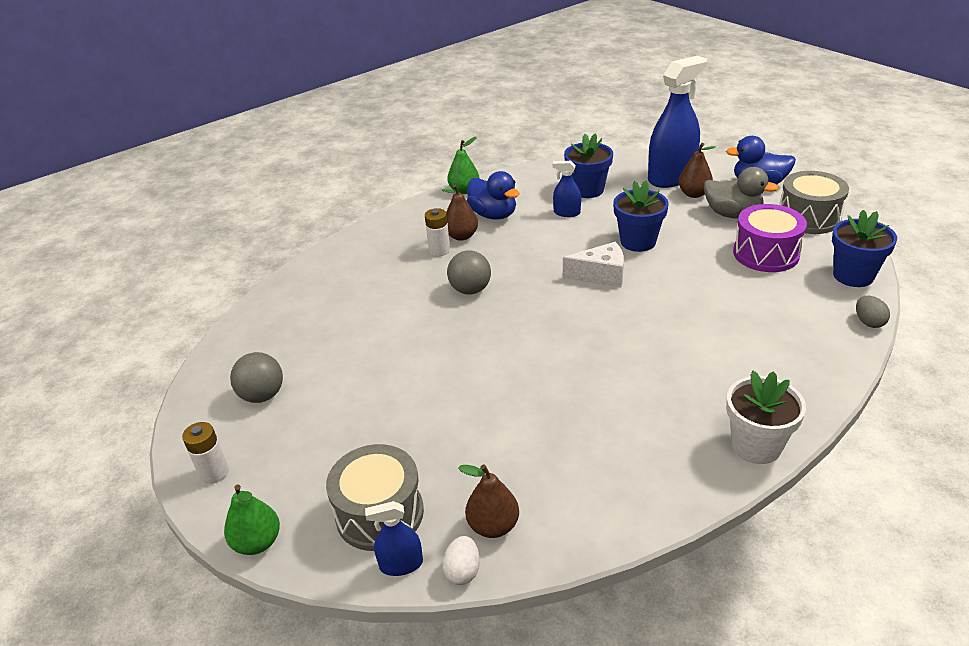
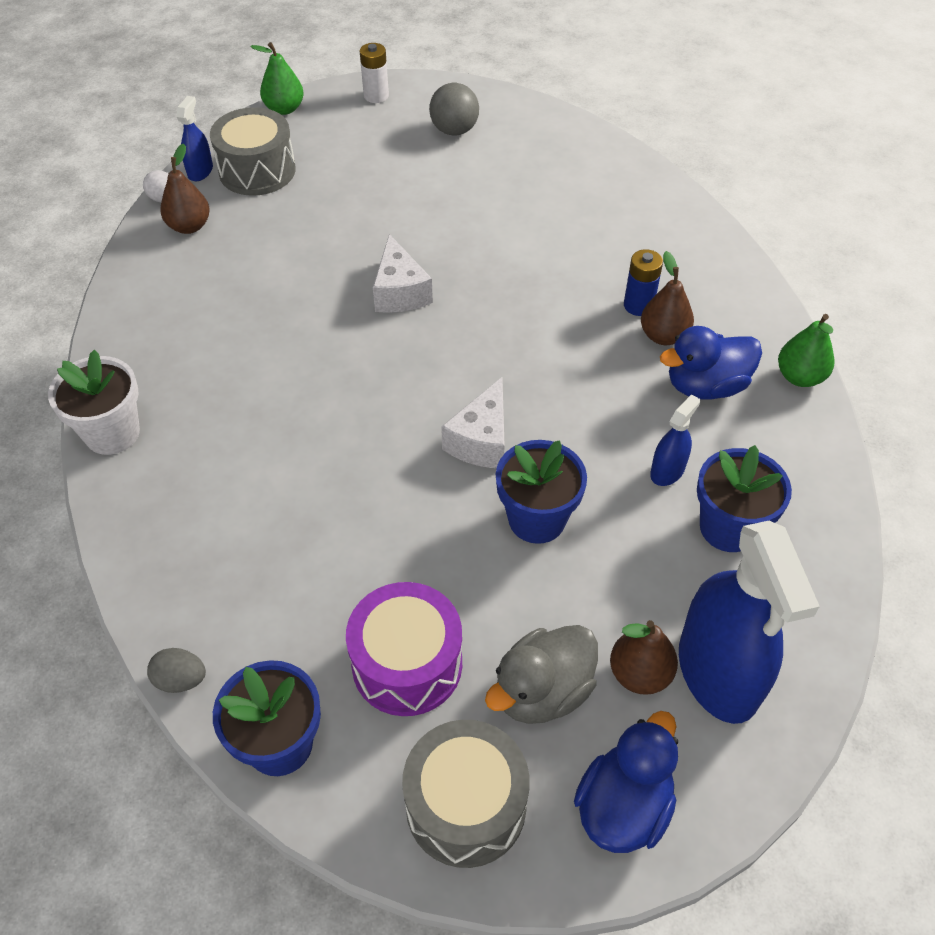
camera: 110 degrees right, 15 degrees up
white battery [425,208,450,256] -> blue battery [624,249,663,316]
grey ball [447,250,491,294] -> none
none -> white cheese [373,234,433,313]

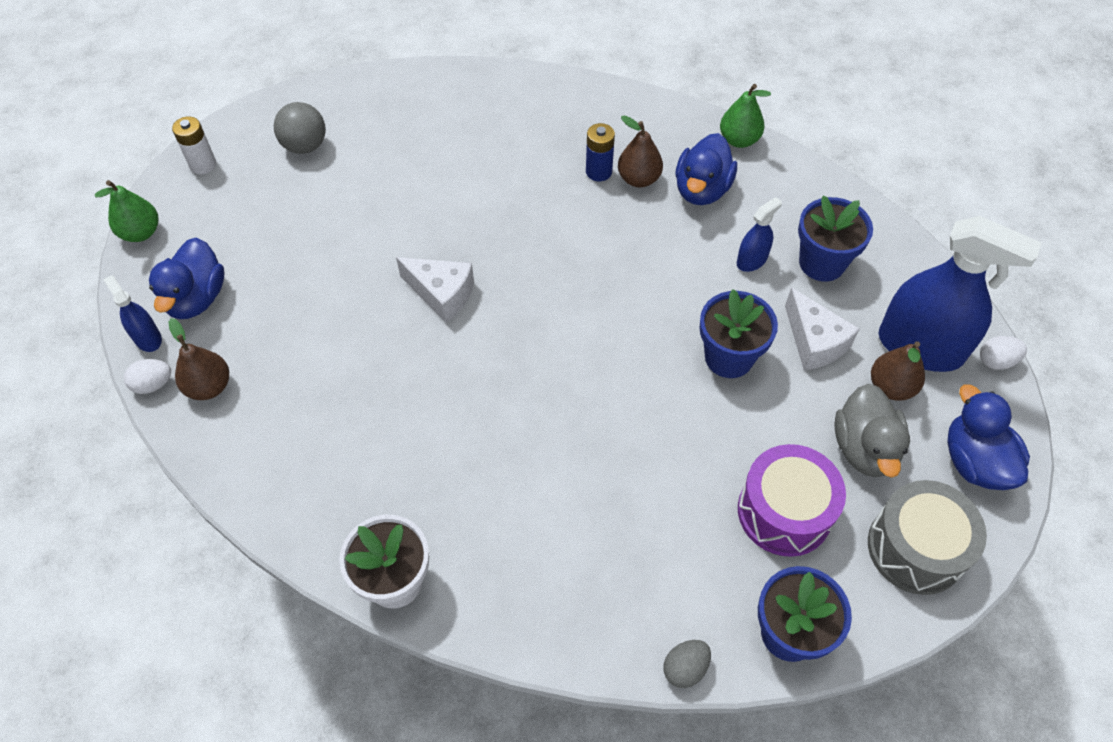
camera: 50 degrees left, 5 degrees up
grey drum [210,107,296,196] -> blue duck [149,238,224,319]
white cheese [441,377,505,468] -> white cheese moved to [785,287,859,371]
blue spray bottle [650,394,700,486] -> blue spray bottle turned 60 degrees clockwise [737,197,782,272]
none -> white egg [980,336,1027,370]

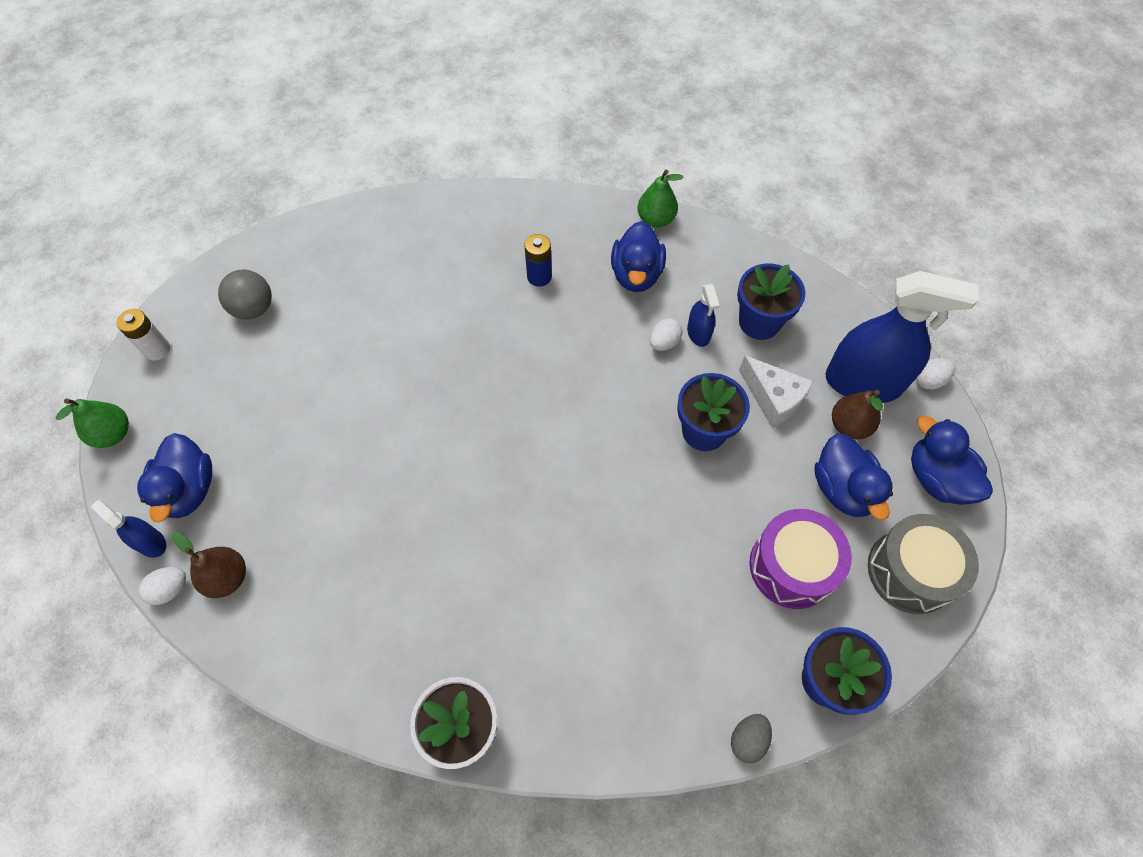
camera: 15 degrees left, 5 degrees up
white cheese [396,257,474,323] -> none
brown pear [618,115,663,188] -> none
blue spray bottle [737,197,782,272] -> blue spray bottle turned 135 degrees clockwise [687,284,720,347]
grey duck [834,384,910,478] -> blue duck [814,434,893,520]
none -> white egg [649,318,683,351]

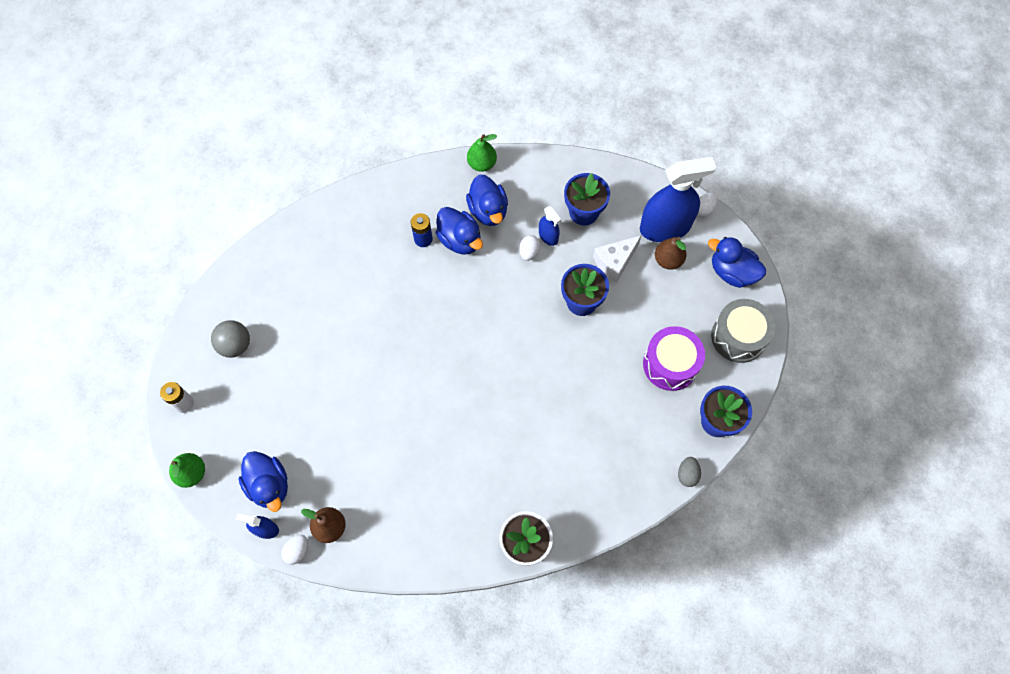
camera: 25 degrees left, 5 degrees up
white cheese [739,356,814,428] -> white cheese turned 120 degrees clockwise [593,235,642,283]
blue duck [814,434,893,520] -> blue duck moved to [436,207,483,255]

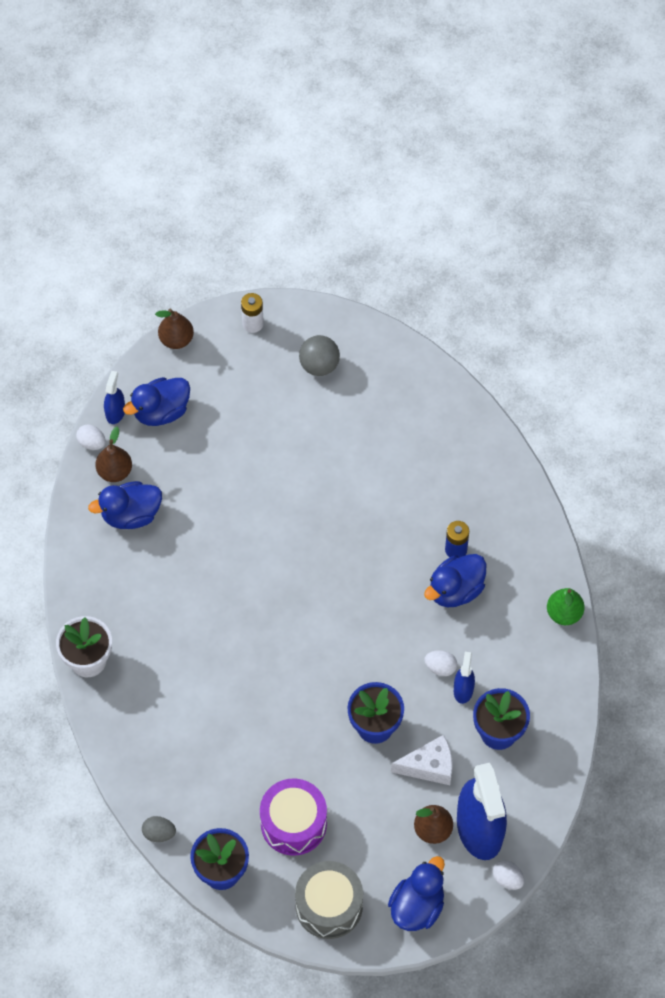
camera: 90 degrees right, 5 degrees down
green pear [169,453,205,488] -> brown pear [155,309,194,349]
blue duck [466,174,508,226] -> blue duck moved to [88,481,162,529]
blue spray bottle [539,206,561,246] -> blue spray bottle turned 135 degrees clockwise [454,652,475,704]
white cheese [593,235,642,283] -> white cheese turned 120 degrees clockwise [391,735,452,785]

